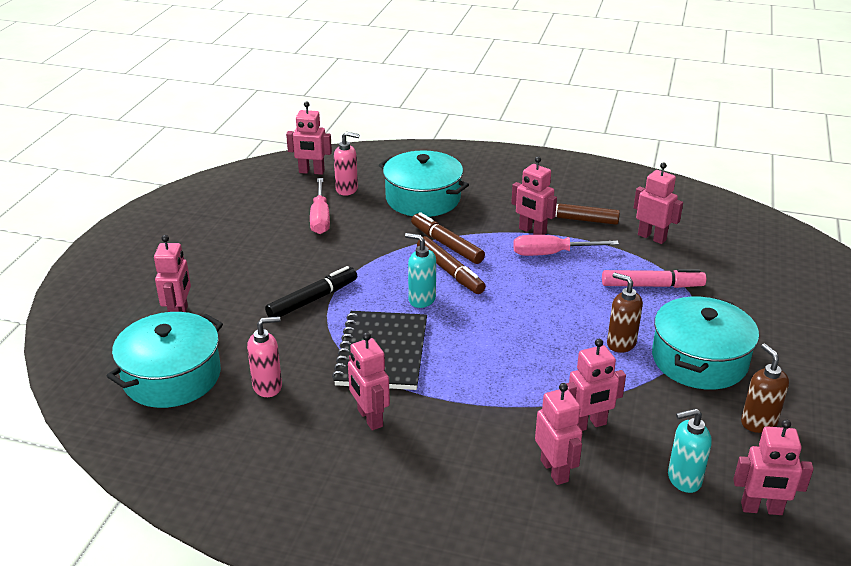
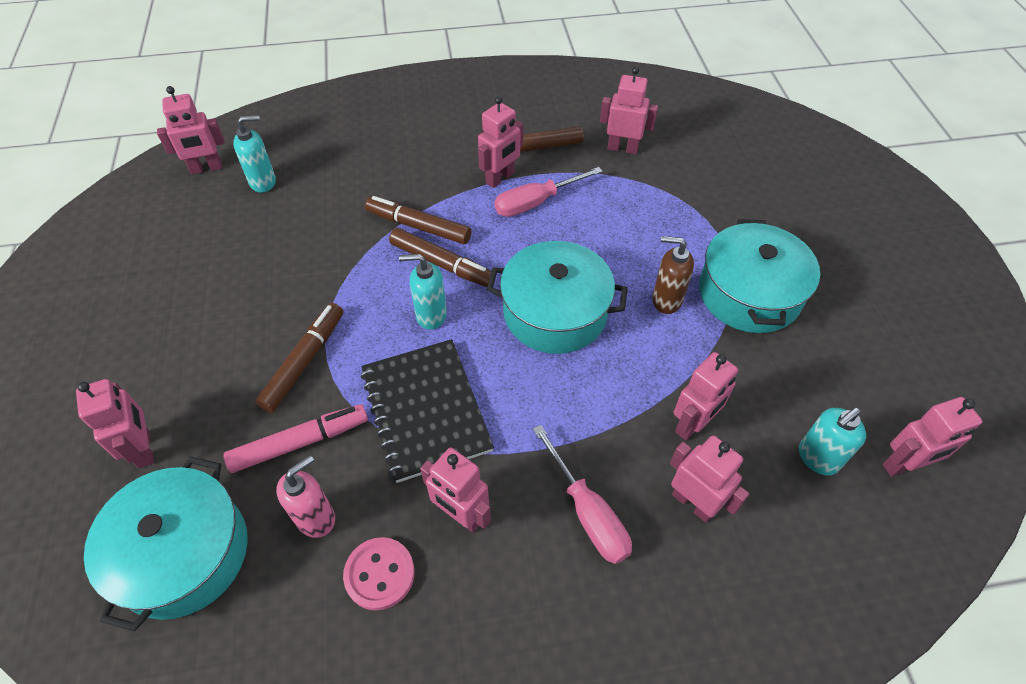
camera: 25 degrees left, 20 degrees up
black marker [265,266,357,317] -> brown marker [255,303,343,413]
pink screwdriver [310,178,330,234] -> pink screwdriver moved to [533,425,632,564]
pink soap dispenser [334,132,359,196] -> turquoise soap dispenser [233,115,276,193]
turquoise pot [379,150,469,217] -> turquoise pot moved to [487,241,628,354]
pink robot [511,156,557,235] -> pink robot turned 60 degrees counterclockwise [478,96,523,188]
pink marker [602,269,706,288] -> pink marker moved to [224,404,368,473]
brown soap dispenser [741,344,789,433] -> none
none -> pink button [343,537,414,611]

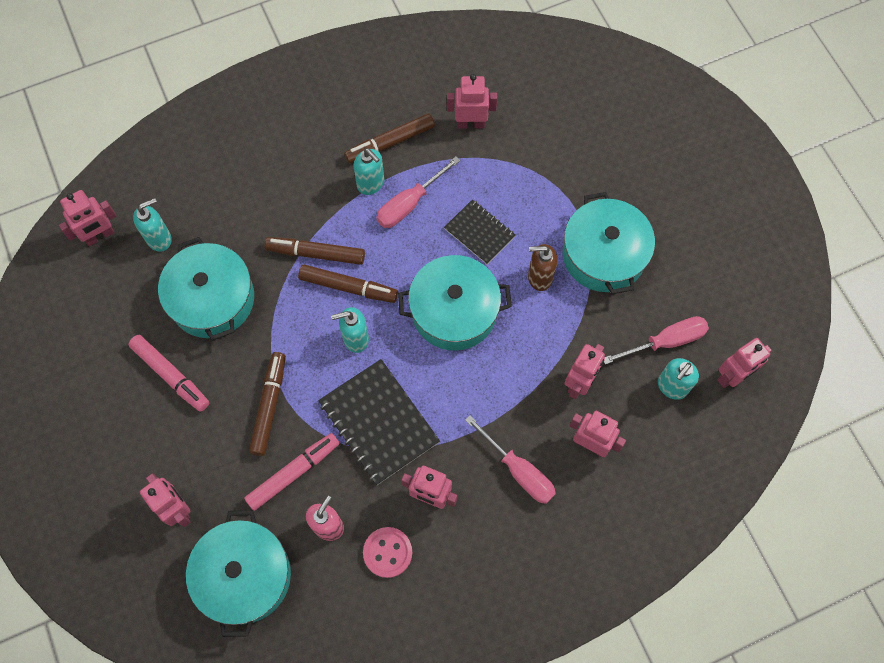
camera: 15 degrees left, 15 degrees up
pink robot [478,96,523,188] -> turquoise soap dispenser [353,148,384,195]
none -> pink marker [128,335,209,412]
none -> turquoise pot [158,237,254,341]
none -> black notebook [444,199,516,264]
none -> pink screwdriver [604,316,709,365]

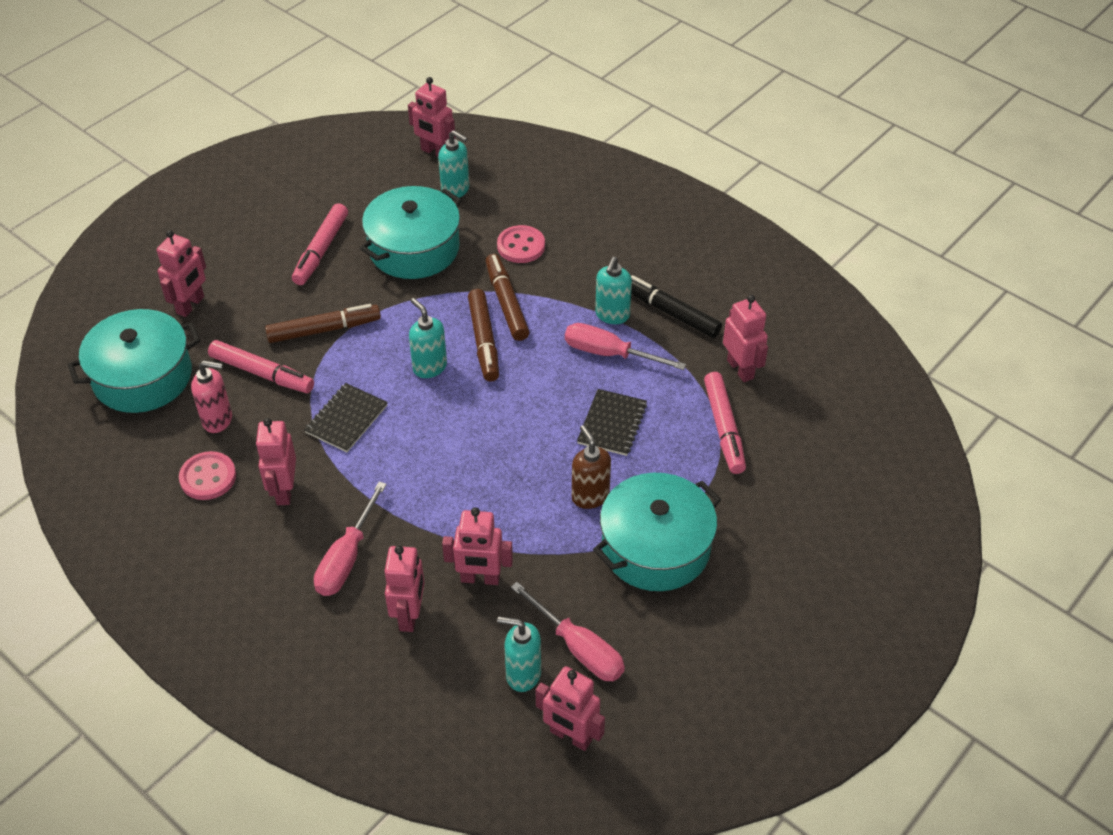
camera: 65 degrees right, 20 degrees down
black notebook [318,359,440,485] -> black notebook [304,383,388,452], size x0.60
brown marker [344,113,435,164] -> black marker [631,275,722,338]
turquoise pot [398,255,512,351] -> none
none -> pink button [497,225,545,263]
none -> pink marker [704,372,746,474]

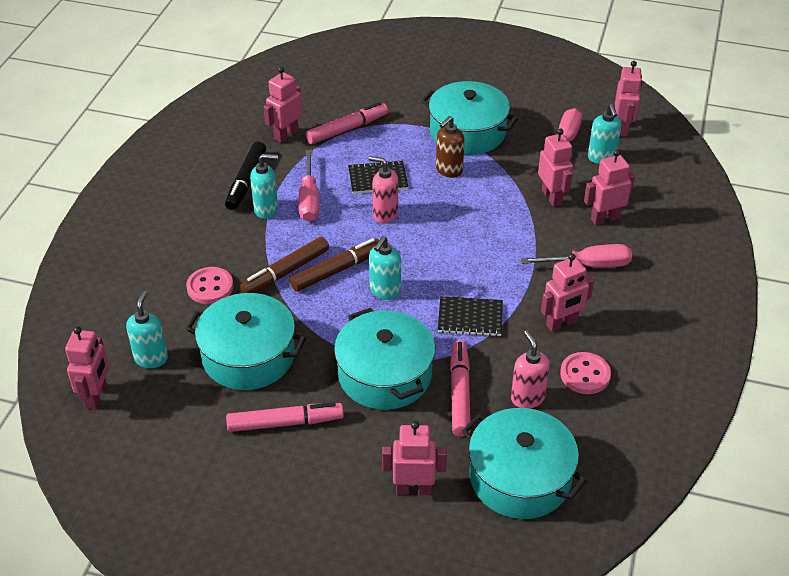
camera: 115 degrees left, 5 degrees down
brown marker [265,304,381,343] -> turquoise pot [334,308,435,410]
none -> pink soap dispenser [369,156,398,223]

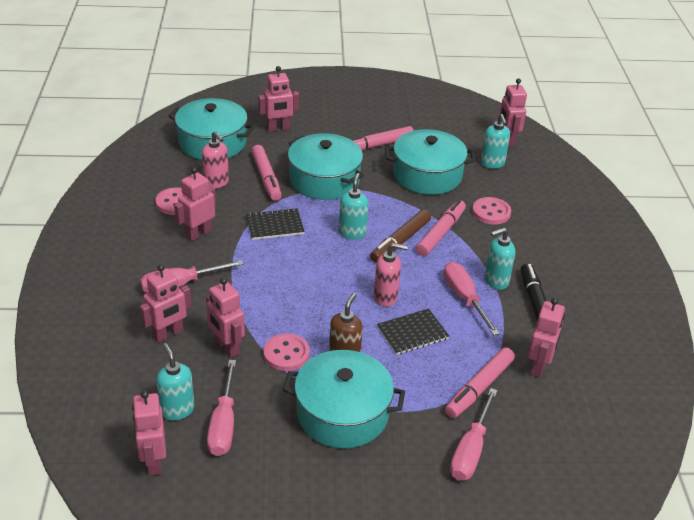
camera: 160 degrees right, 5 degrees down
brown marker [240,237,329,293] -> pink marker [416,200,466,256]
none -> pink button [263,333,310,371]
none -> pink screwdriver [450,388,498,481]

